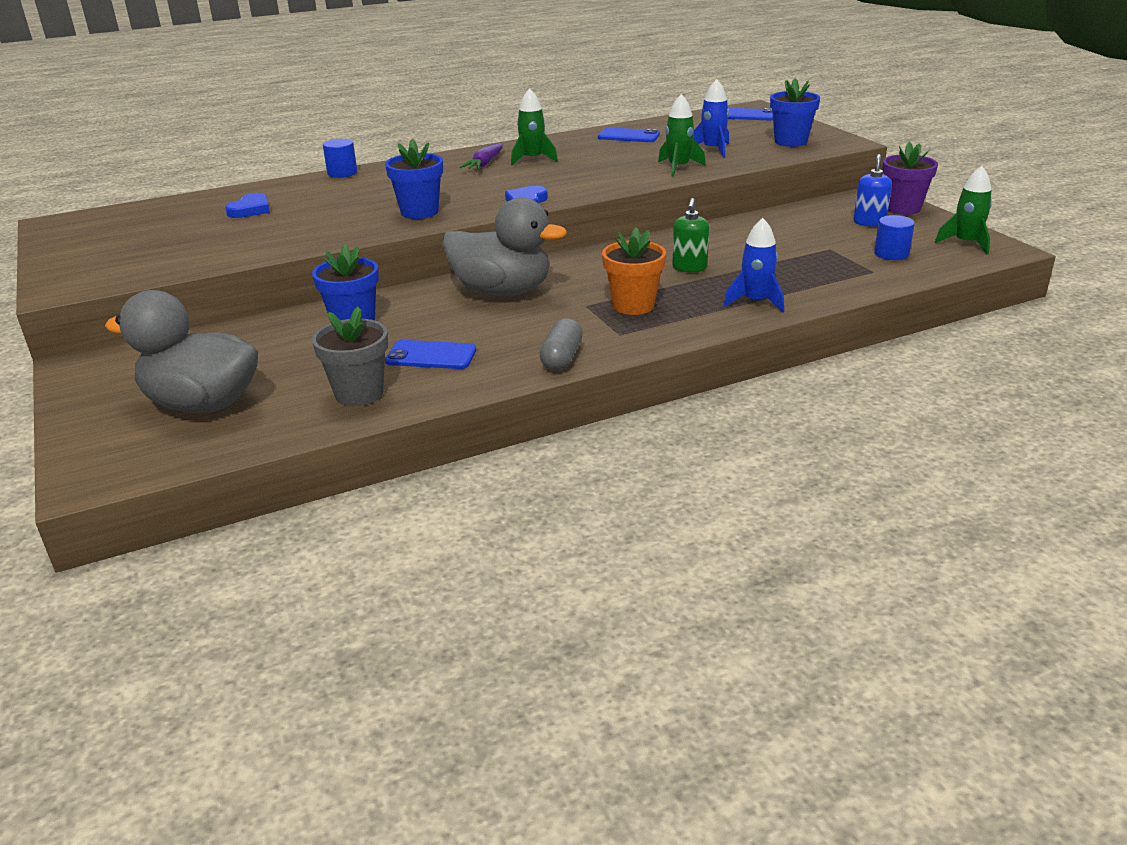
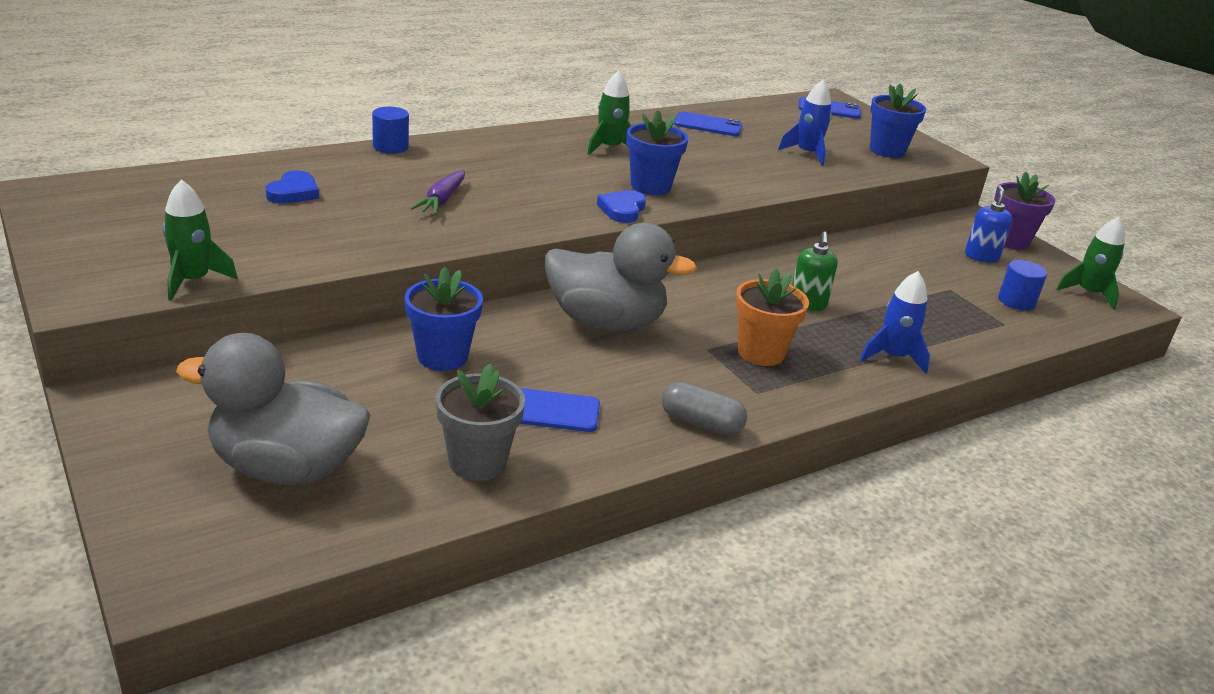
camera: 10 degrees left, 0 degrees up
blue flower pot [385,139,443,219] -> blue flower pot moved to [627,110,688,195]
purple carrot [460,143,503,170] -> purple carrot moved to [411,170,465,215]
grey capsule [539,318,583,371] -> grey capsule turned 75 degrees counterclockwise [662,382,747,435]
green rocket [658,94,706,177] -> green rocket moved to [163,179,238,301]

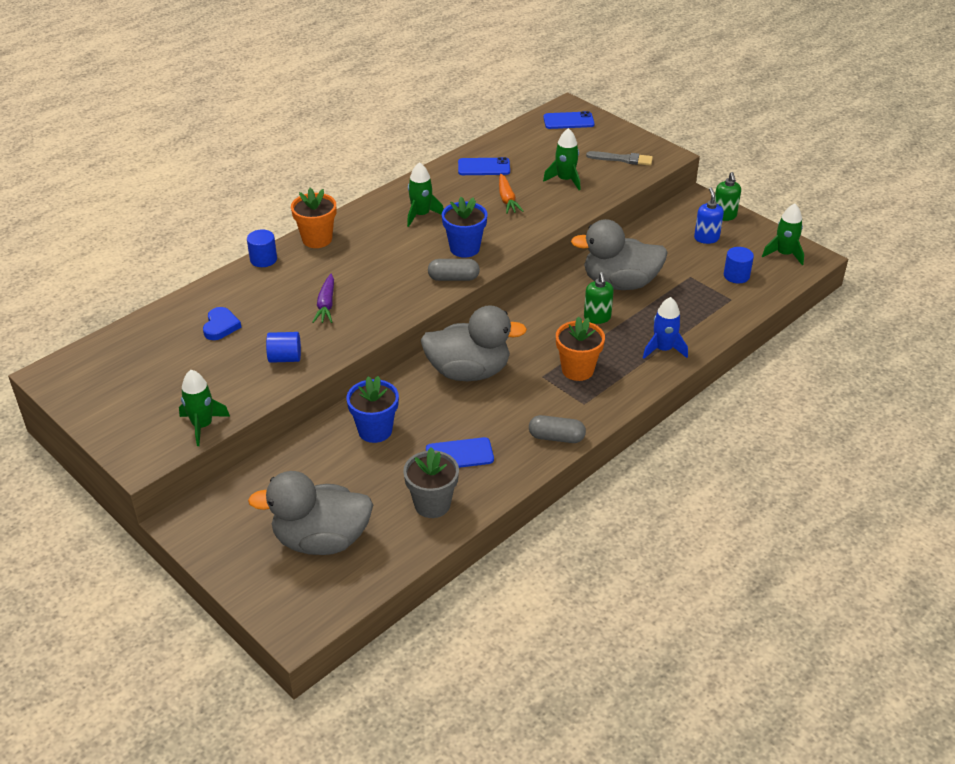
camera: 10 degrees left, 10 degrees up
blue heart [597,190,646,223] -> grey capsule [428,259,480,281]
blue rocket [778,80,832,166] -> green rocket [543,128,580,190]
blue flower pot [870,84,926,158] -> grey brush [586,151,653,166]
purple flower pot [994,172,1055,250] -> green soap dispenser [714,172,741,221]
none -> blue cylinder [266,332,301,363]
none -> orange flower pot [291,188,336,248]
none -> orange carrot [499,174,524,214]
none -> grey duck [571,219,668,290]

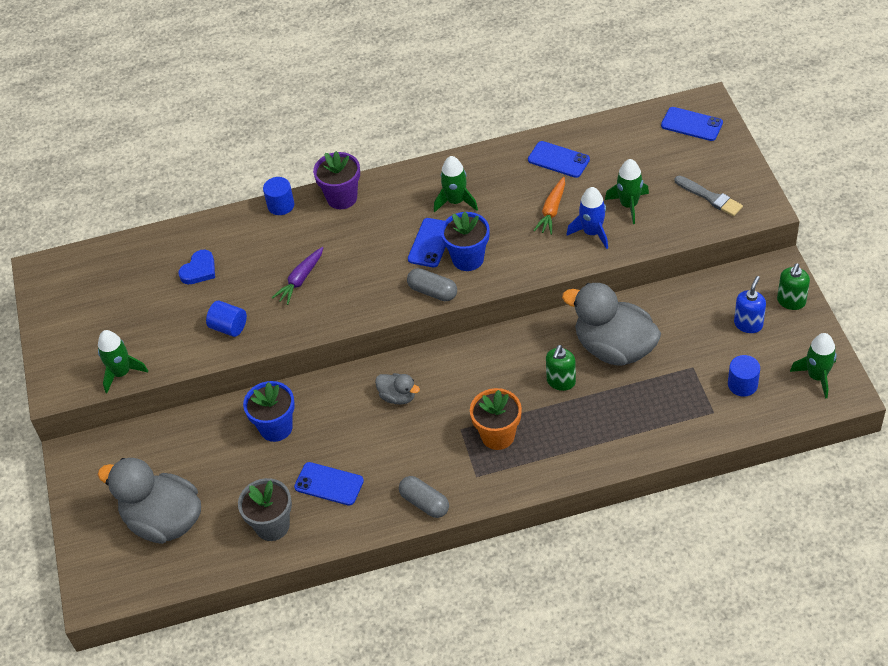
camera: 35 degrees right, 10 degrees up
orange flower pot [291,188,336,248] -> purple flower pot [313,151,360,209]
grey duck [421,305,527,381] -> grey duck [375,373,420,405], size x0.47
blue rocket [643,297,688,359] -> blue rocket moved to [567,187,608,249]
none -> blue phone [408,218,446,267]

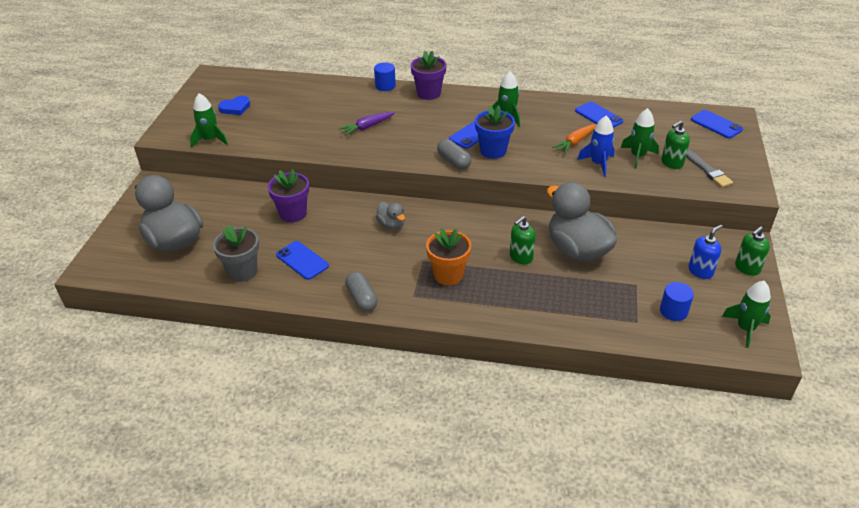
camera: 20 degrees right, 10 degrees down
blue heart [178,250,215,284] -> blue heart moved to [218,96,250,115]
blue cylinder [206,301,247,337] -> none
blue flower pot [243,381,295,442] -> purple flower pot [268,169,309,222]
none -> green soap dispenser [661,121,690,169]

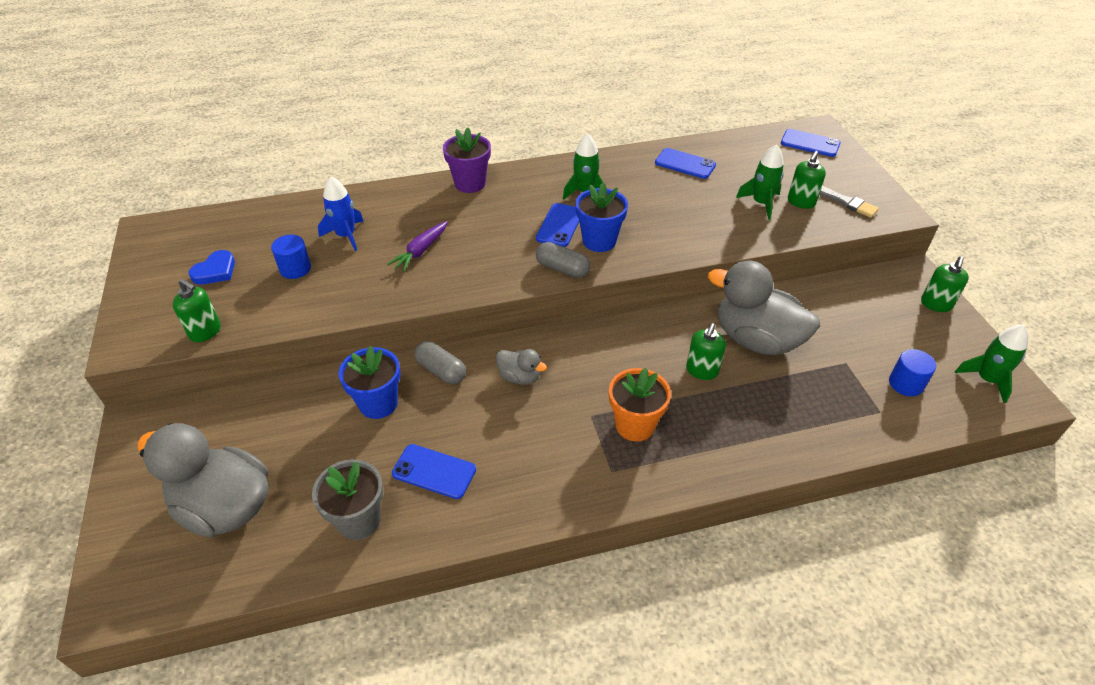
camera: 25 degrees left, 5 degrees up
green rocket [190,93,228,147] -> green soap dispenser [173,279,221,342]
purple flower pot [268,169,309,222] -> blue flower pot [338,346,401,419]
grey capsule [345,271,378,311] -> grey capsule moved to [414,341,466,384]
blue cylinder [374,62,396,91] -> blue cylinder moved to [271,235,311,279]
orange carrot [552,124,596,154] -> none
blue rocket [577,116,614,177] -> blue rocket moved to [318,177,364,251]
blue soap dispenser [689,225,723,279] -> none

